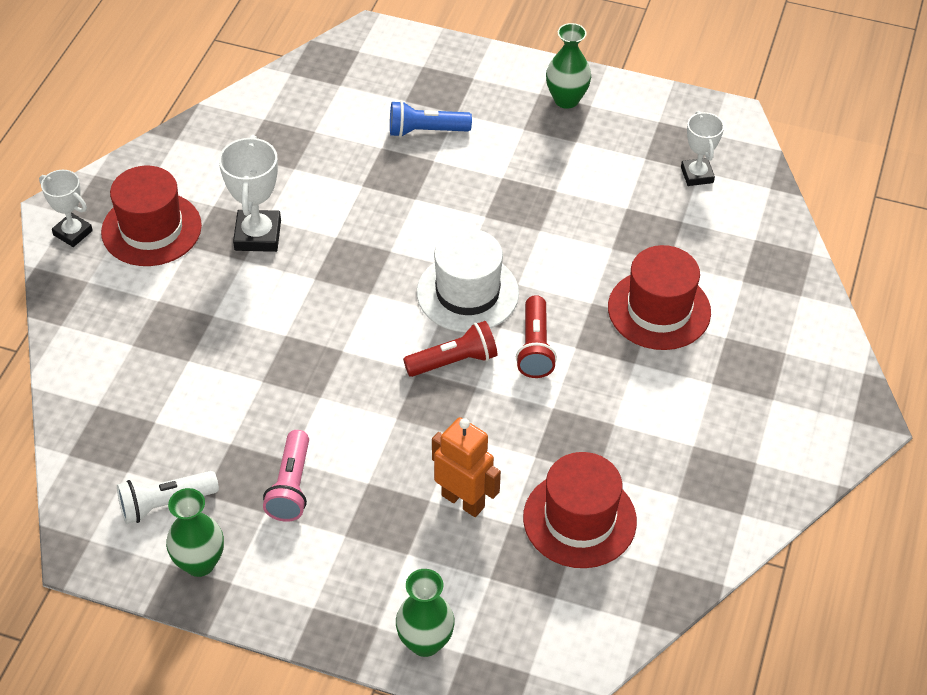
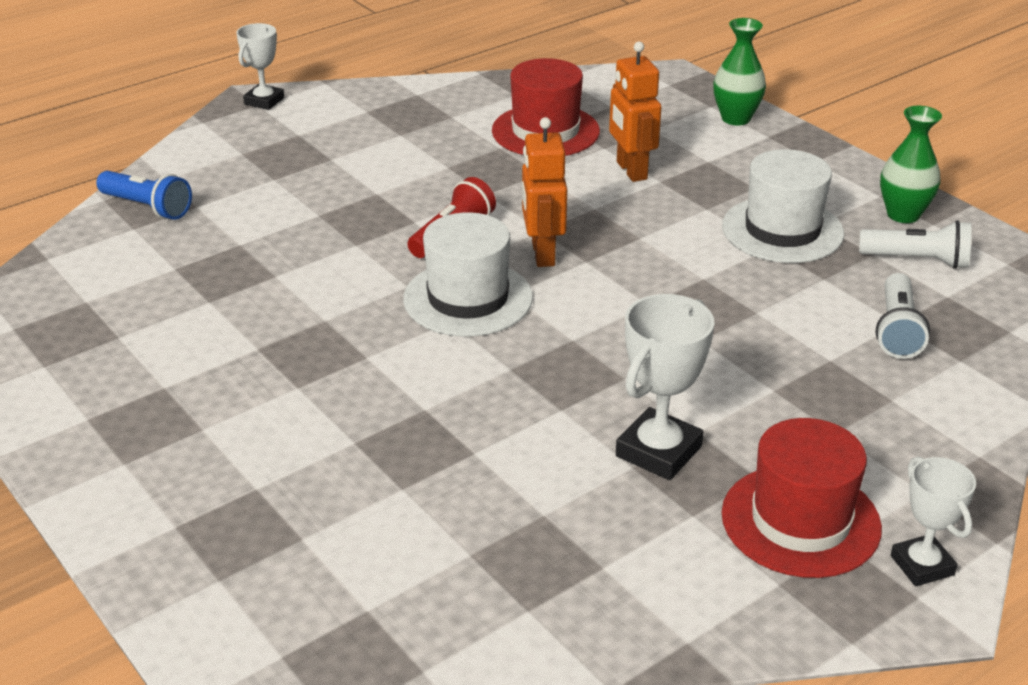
camera: 145 degrees left, 15 degrees down
pink flashlight [263,430,309,522] -> white hat [722,149,844,263]
blue flashlight [390,101,472,137] -> blue flashlight moved to [96,171,192,220]
red flashlight [403,321,498,377] -> orange robot [522,117,567,267]
green vase [546,23,591,109] -> none
red hat [608,245,711,350] -> none
white trophy [681,111,724,186] -> white trophy moved to [236,23,284,110]
none -> white flashlight [876,273,930,359]

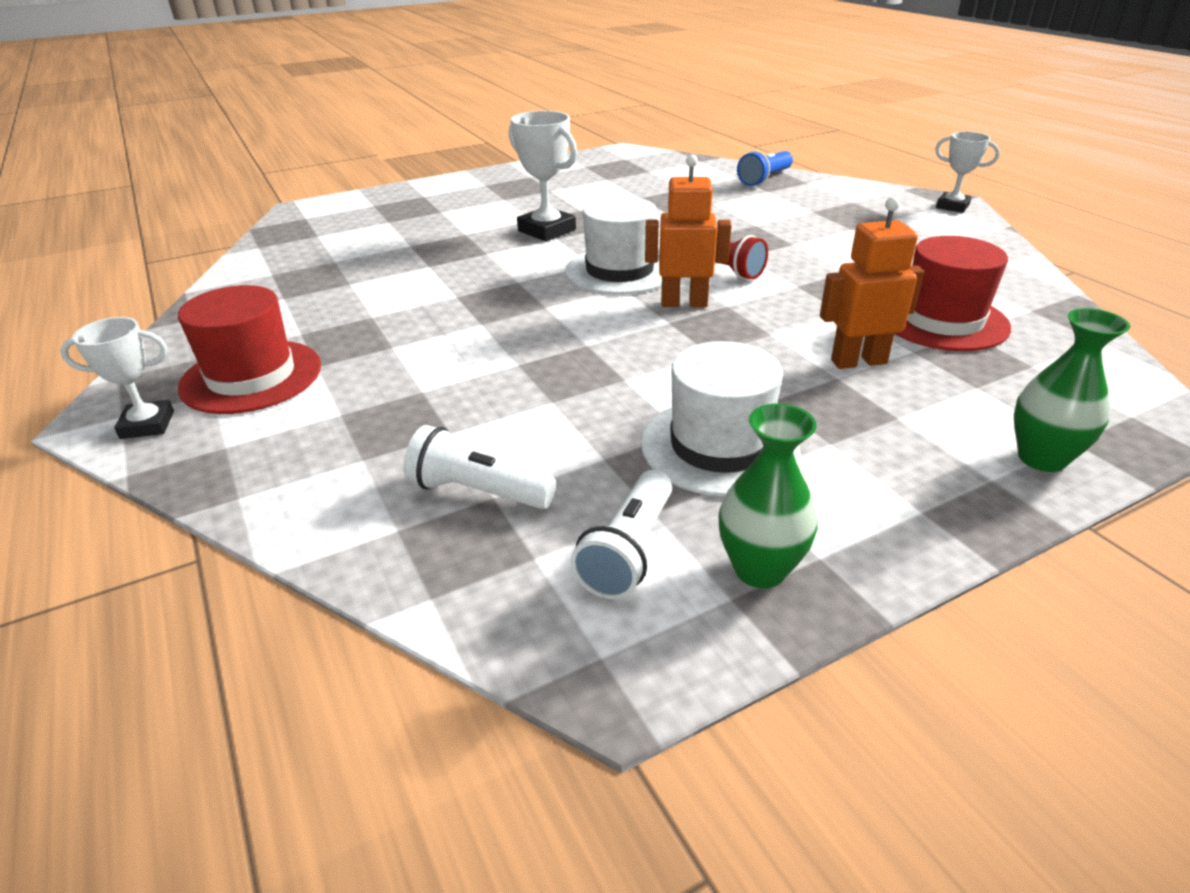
camera: 100 degrees right, 0 degrees up
white trophy [616,294,715,480] -> white trophy moved to [509,111,577,241]

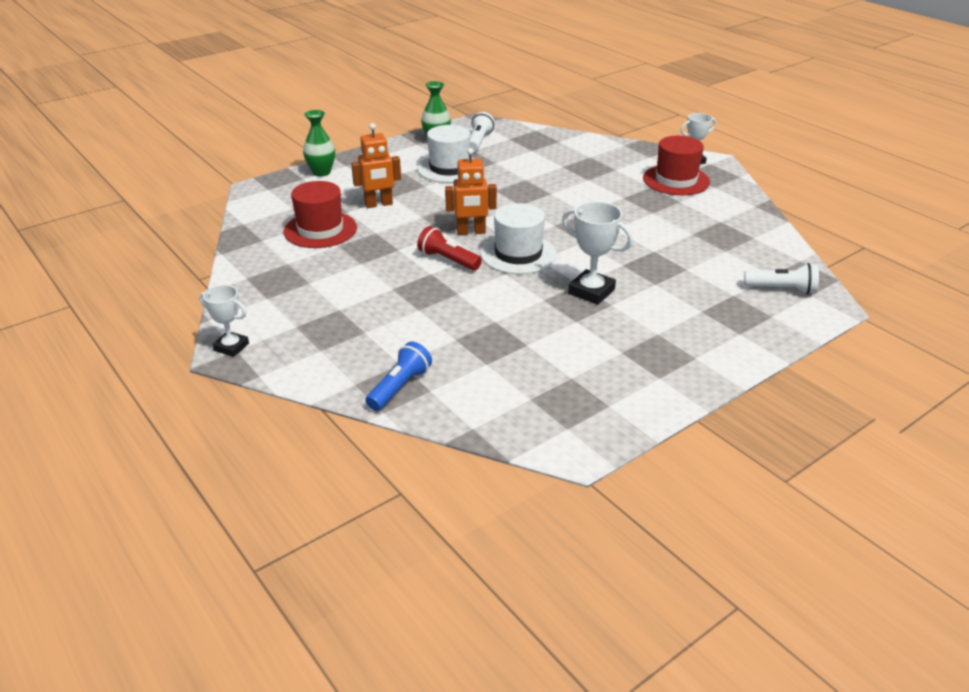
camera: 170 degrees right, 0 degrees up
white flashlight [403,425,556,509] -> white flashlight moved to [744,263,819,294]

